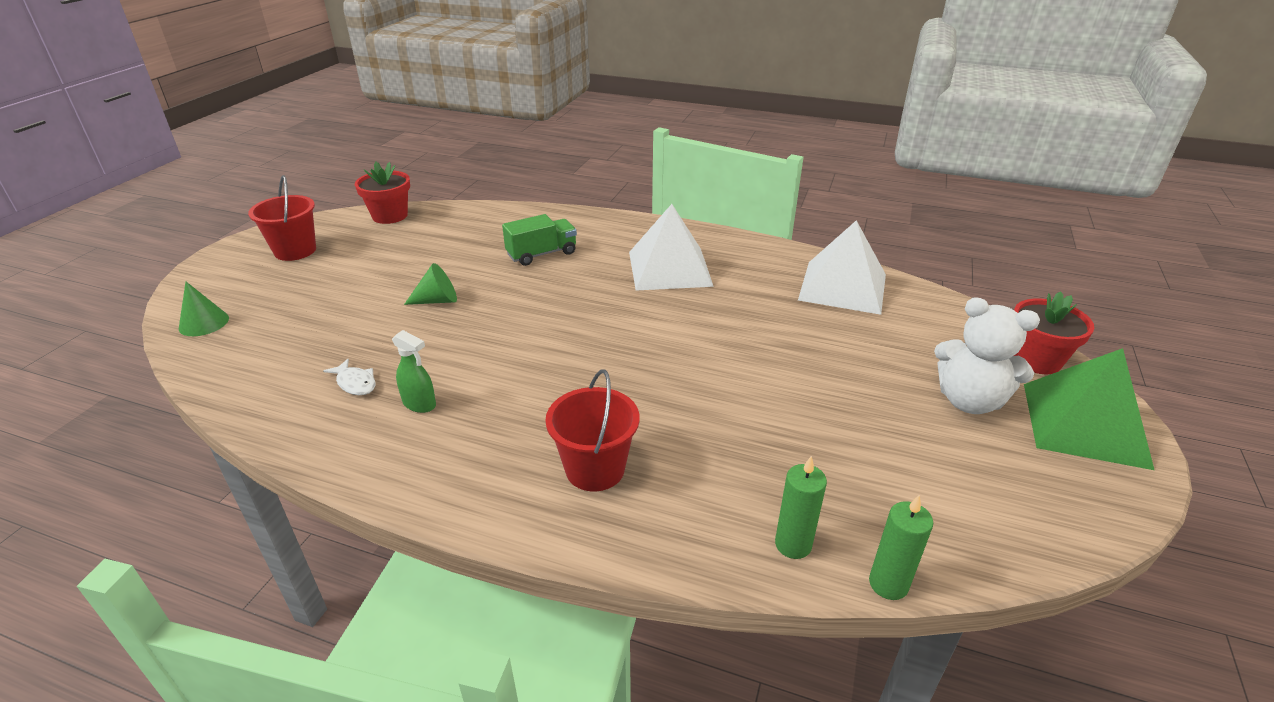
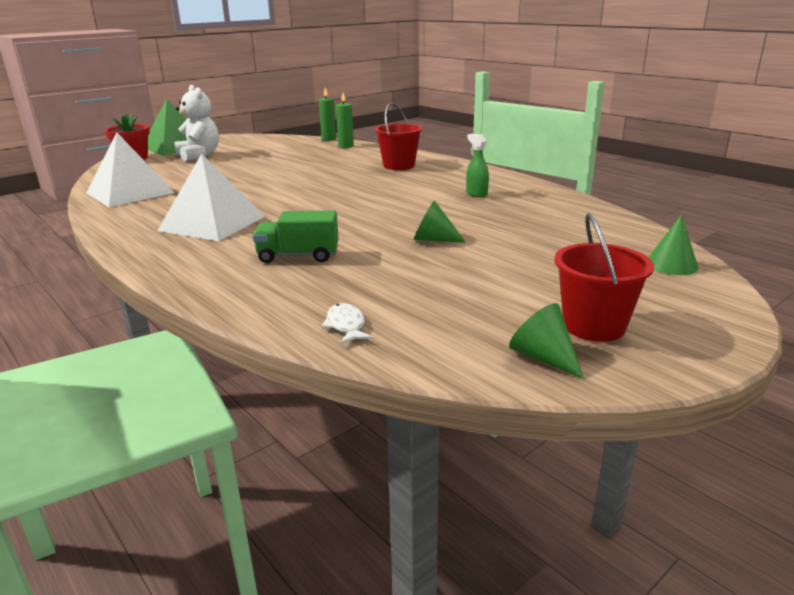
camera: 150 degrees left, 10 degrees down
white fish [323,359,375,395] -> white fish moved to [322,303,373,345]
red flower pot [355,162,410,224] -> none
none -> green cone [509,303,584,379]

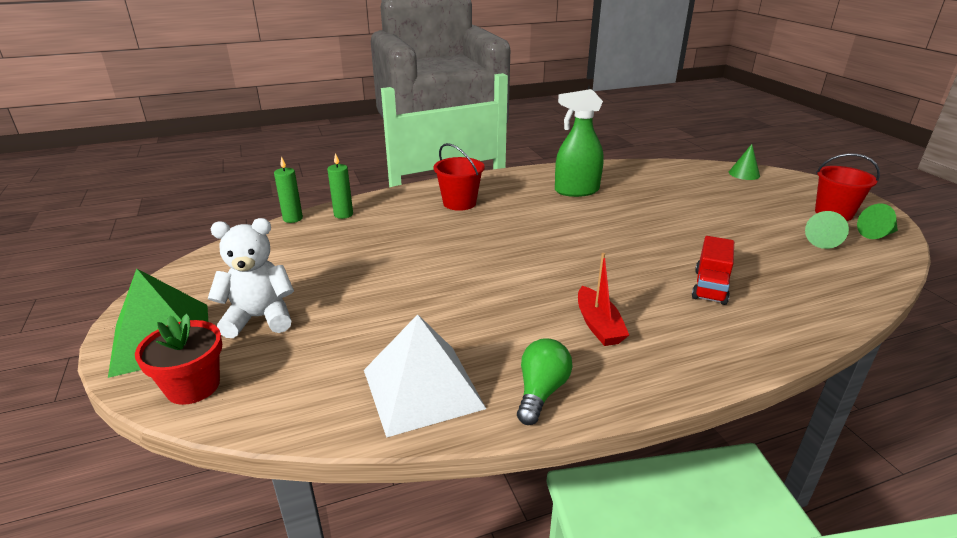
camera: 70 degrees left, 5 degrees up
white pyramid [157,154,265,241] -> red boat [578,253,629,346]
green truck [253,210,339,263] -> red truck [692,236,734,305]
white fish [322,303,373,345] -> none
green cone [414,200,466,243] -> green cone moved to [805,211,849,249]
green spray bottle [466,134,489,197] -> green spray bottle [555,89,604,197], size x1.95
none -> green light bulb [517,338,573,425]

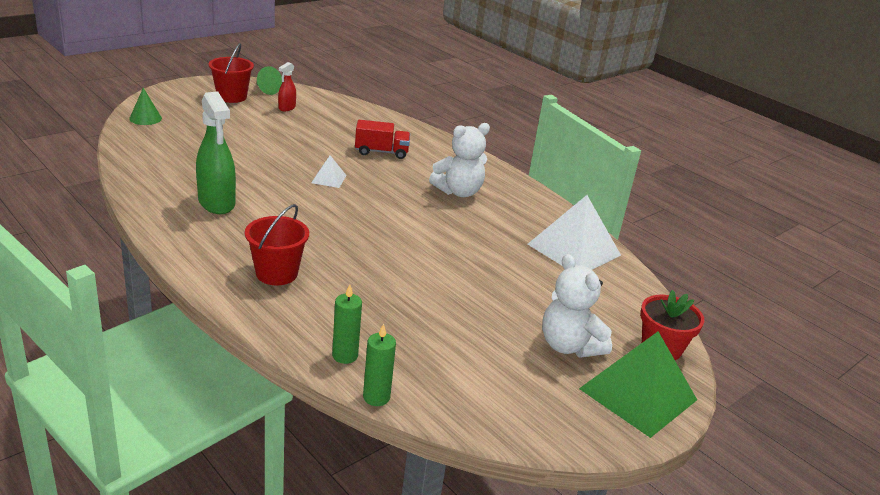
camera: 115 degrees left, 0 degrees up
green light bulb [517,338,573,425] -> none
red boat [578,253,629,346] -> white teddy bear [429,123,490,197]
green cone [805,211,849,249] -> red spray bottle [278,62,296,111]
none -> white pyramid [311,155,346,188]

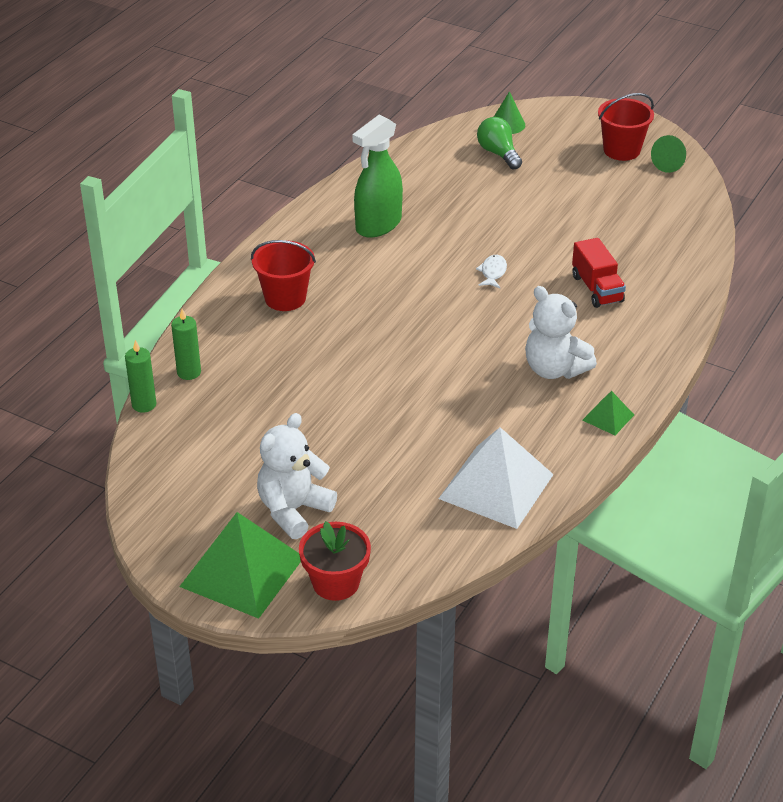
camera: 75 degrees right, 10 degrees up
red spray bottle [278,62,296,111] -> none
white pyramid [311,155,346,188] -> white fish [476,255,507,288]
none -> green light bulb [477,117,522,170]
none -> green pyramid [583,391,634,435]

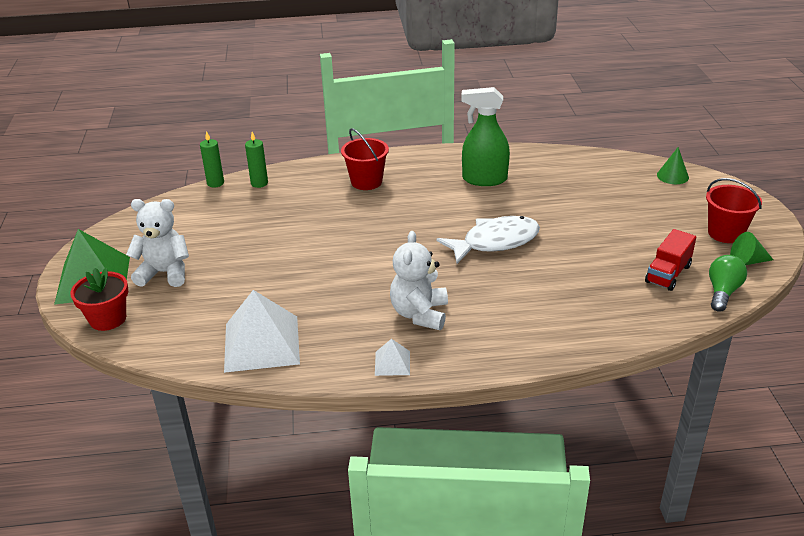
camera: 55 degrees right, 5 degrees down
white fish [476,255,507,288] -> white fish [437,216,540,264], size x2.33
green light bulb [477,117,522,170] -> green light bulb moved to [709,255,747,312]
red truck [572,238,626,308] -> red truck moved to [645,229,696,291]
green pyramid [583,391,634,435] -> white pyramid [375,339,410,376]

